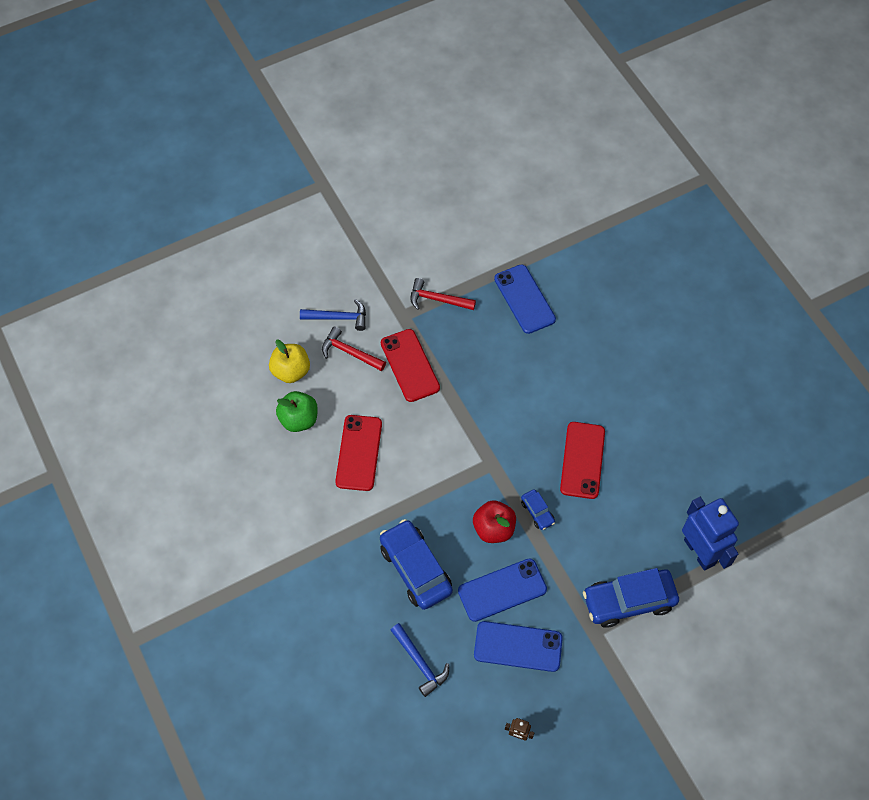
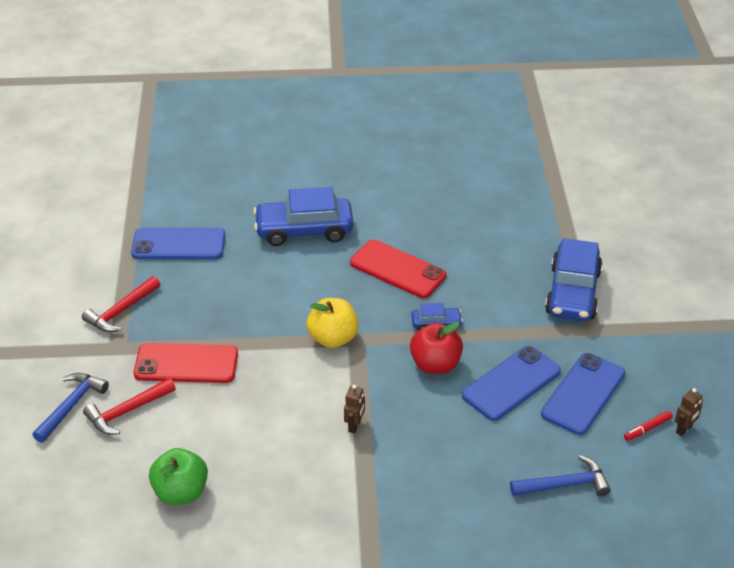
camera: 65 degrees left, 20 degrees down
yellow apple [269,340,310,383] -> yellow apple moved to [307,298,359,348]
red phone [335,415,382,491] -> none
blue car [380,519,453,610] -> blue car moved to [253,187,353,246]
blue phone [458,558,547,622] -> blue phone turned 45 degrees clockwise [462,346,561,421]
blue robot [682,497,739,571] -> none
none -> brown robot [344,385,365,434]
none -> red marker [624,411,673,441]

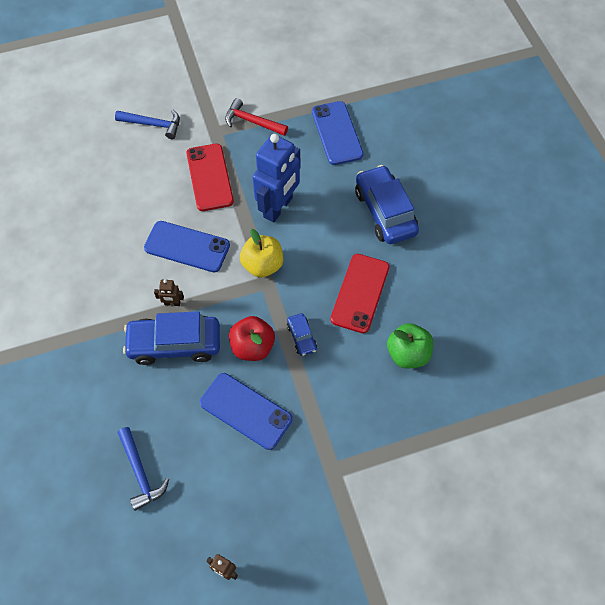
camera: 75 degrees right, 20 degrees up
red hammer [83,378,176,435] -> none
green apple [149,448,208,505] -> green apple moved to [387,323,433,368]
blue phone [541,353,625,435] -> blue phone moved to [144,221,230,272]
blue car [545,238,603,321] -> blue car moved to [123,311,220,365]
red marker [624,411,673,441] -> none
none -> blue robot [253,134,300,222]

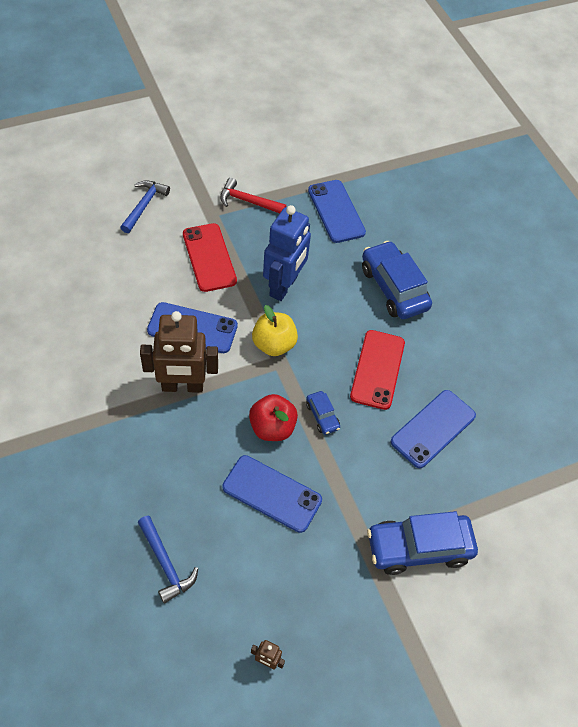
camera: 10 degrees left, 5 degrees down
blue hammer [115,109,180,139] -> blue hammer turned 75 degrees counterclockwise [120,180,170,233]
blue car [123,311,220,365] -> blue car moved to [367,511,478,575]
brown robot [154,280,184,306] -> brown robot [140,311,218,393], size x2.47
green apple [387,323,433,368] -> blue phone [391,390,476,468]

